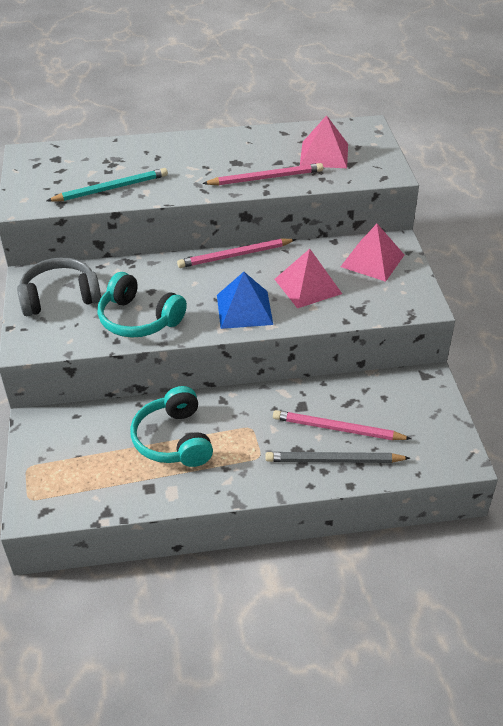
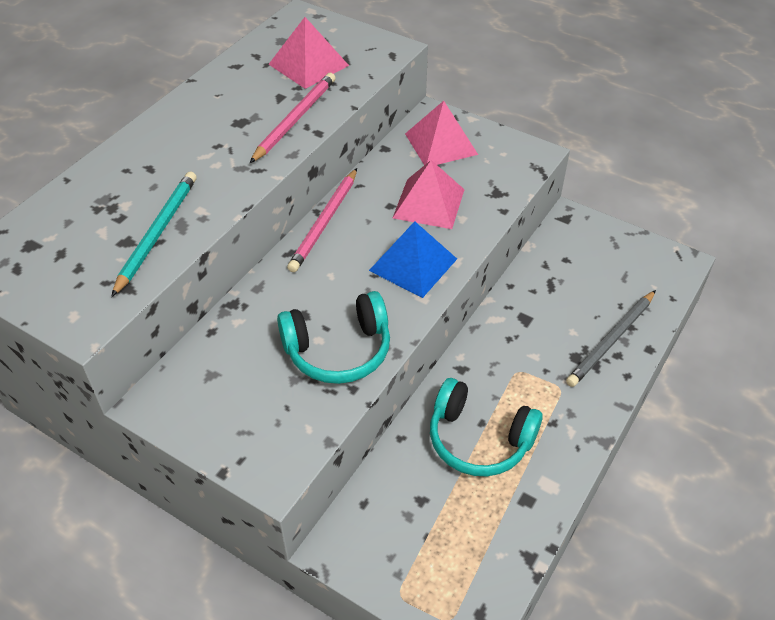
camera: 50 degrees left, 5 degrees up
grey headphones [17,257,101,316] -> none
pink pencil [273,410,411,440] -> none

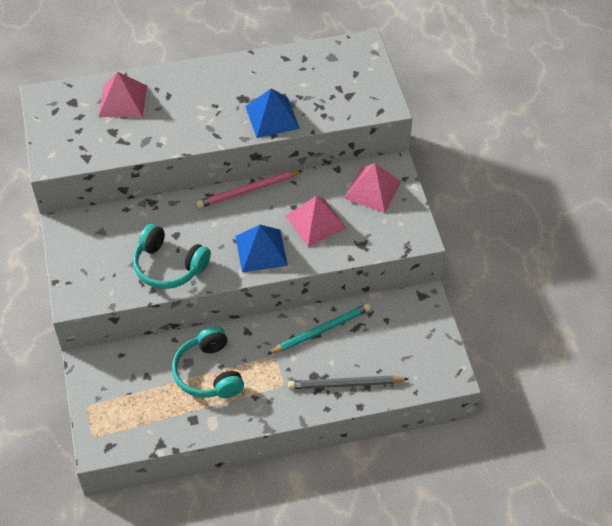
camera: 45 degrees right, 5 degrees up
turquoise pencil [111,172,197,297] -> turquoise pencil moved to [268,303,371,354]
pink pencil [250,73,336,163] -> blue pyramid [245,88,300,138]
pink pyramid [269,17,349,89] -> pink pyramid moved to [98,72,147,118]

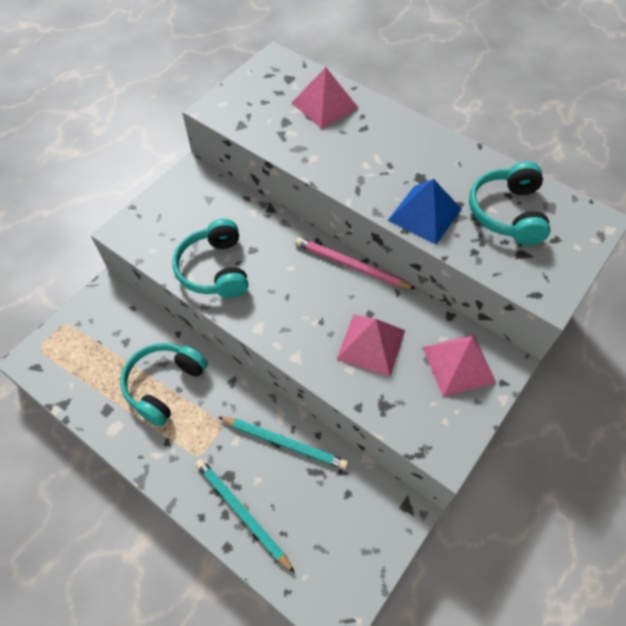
camera: 50 degrees right, 5 degrees up
blue pyramid [235,225,288,272] -> none
grey pencil [288,375,408,389] -> turquoise pencil [195,459,295,573]
none -> turquoise headphones [469,161,550,245]

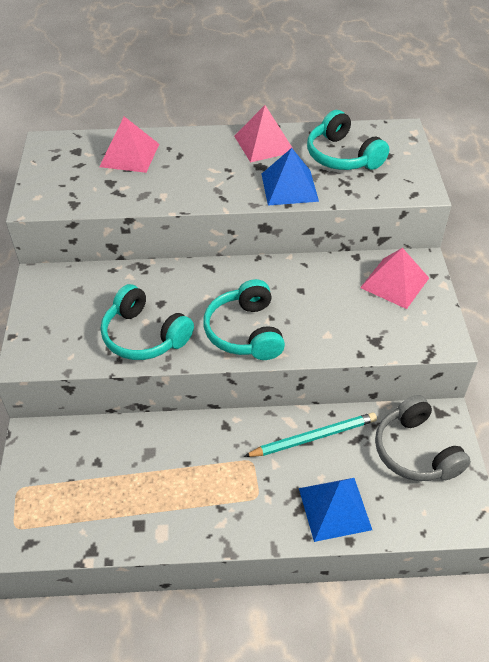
camera: 40 degrees left, 10 degrees down
turquoise headphones [120,343,208,427] -> turquoise headphones moved to [203,279,285,360]
turquoise pencil [195,459,295,573] -> blue pyramid [299,478,372,542]
pink pencil [295,237,416,289] -> none
pink pyramid [336,314,405,377] -> pink pyramid moved to [234,105,294,162]
none -> grey headphones [375,395,471,481]

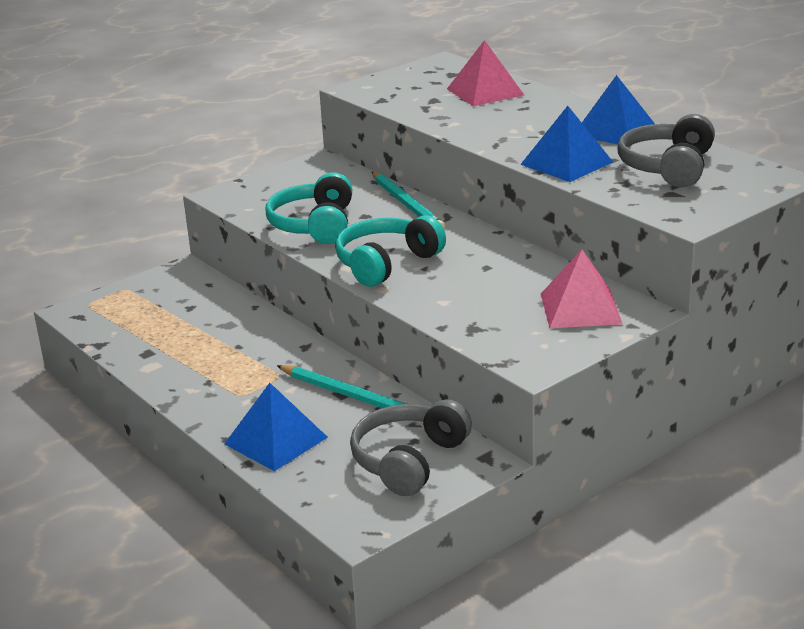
camera: 55 degrees right, 20 degrees down
pink pyramid [234,105,294,162] -> blue pyramid [582,75,655,147]
turquoise headphones [307,110,389,170] -> grey headphones [618,114,715,188]
none -> turquoise pencil [372,172,445,229]

